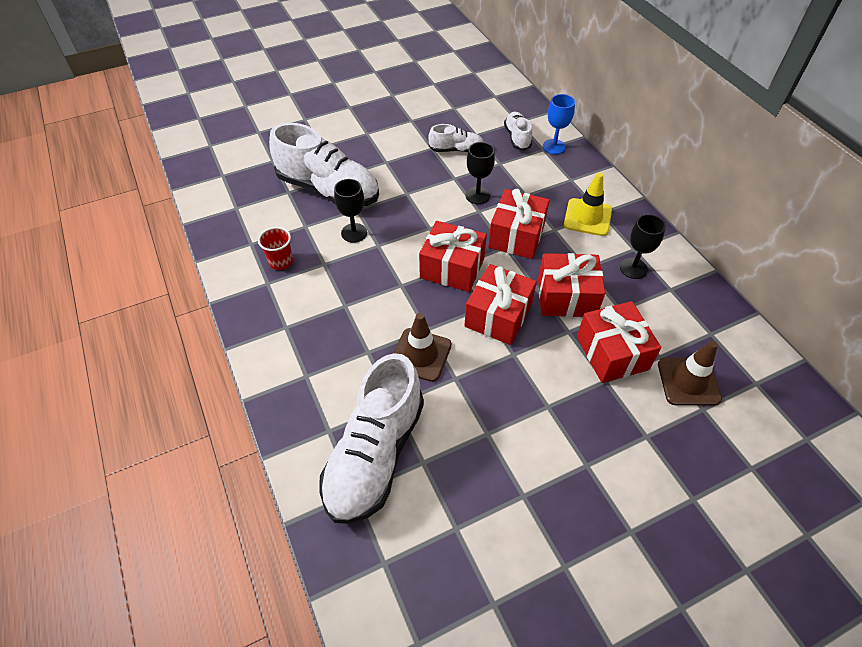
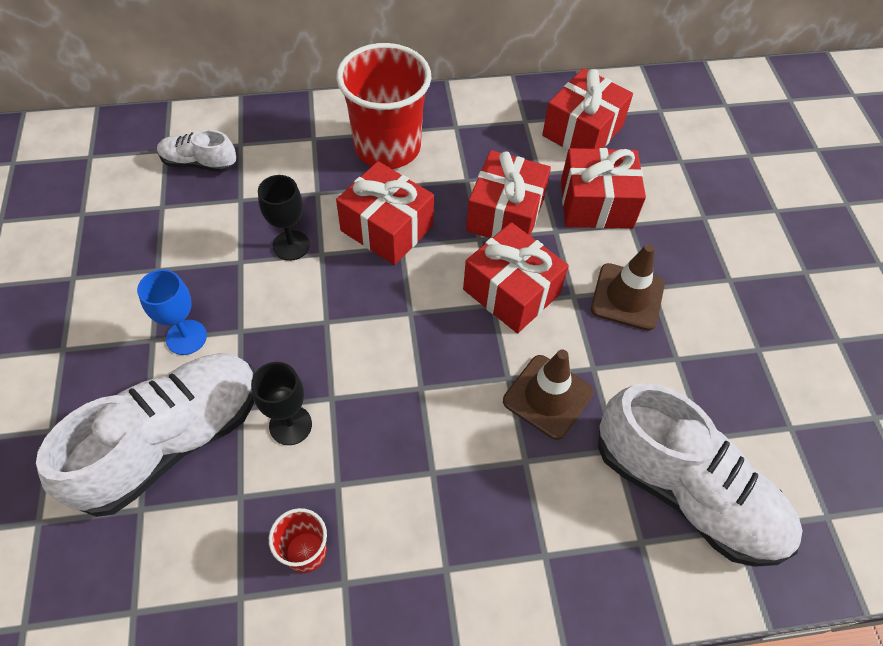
camera: 75 degrees left, 5 degrees up
red gift [419,221,487,292] -> red gift moved to [542,68,633,150]
white shoe [428,124,483,152] -> none
blue goblet [543,94,575,154] -> blue goblet moved to [137,269,207,355]
yellow traffic cone [564,172,612,236] -> red cup [336,43,431,169]
black goblet [620,214,666,279] -> none
brown traffic cone [658,341,722,406] -> brown traffic cone moved to [591,244,665,331]

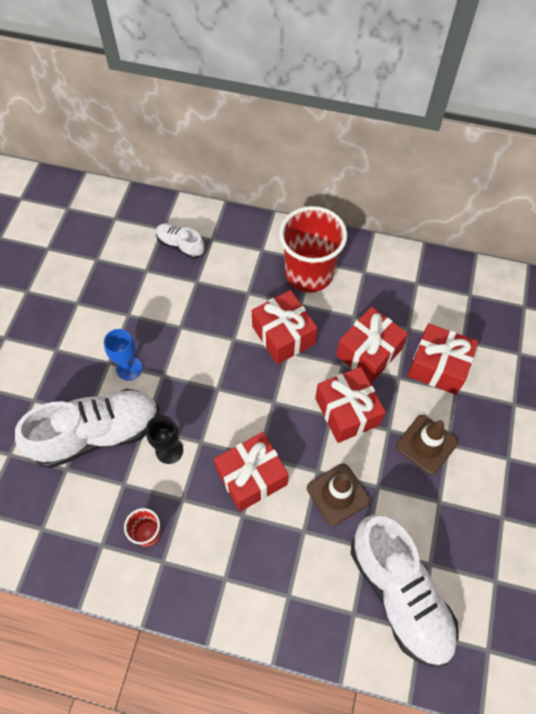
camera: 25 degrees right, 5 degrees up
black goblet [258,175,310,261] -> none
red gift [542,68,633,150] -> red gift moved to [214,432,289,512]

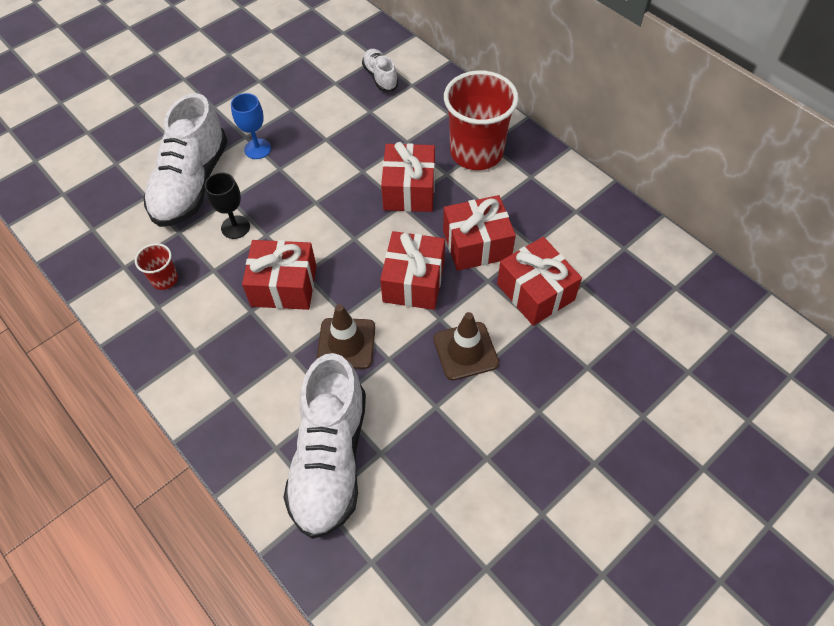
camera: 35 degrees right, 5 degrees down
white shoe [15,389,159,468] -> white shoe turned 90 degrees clockwise [143,93,228,227]

